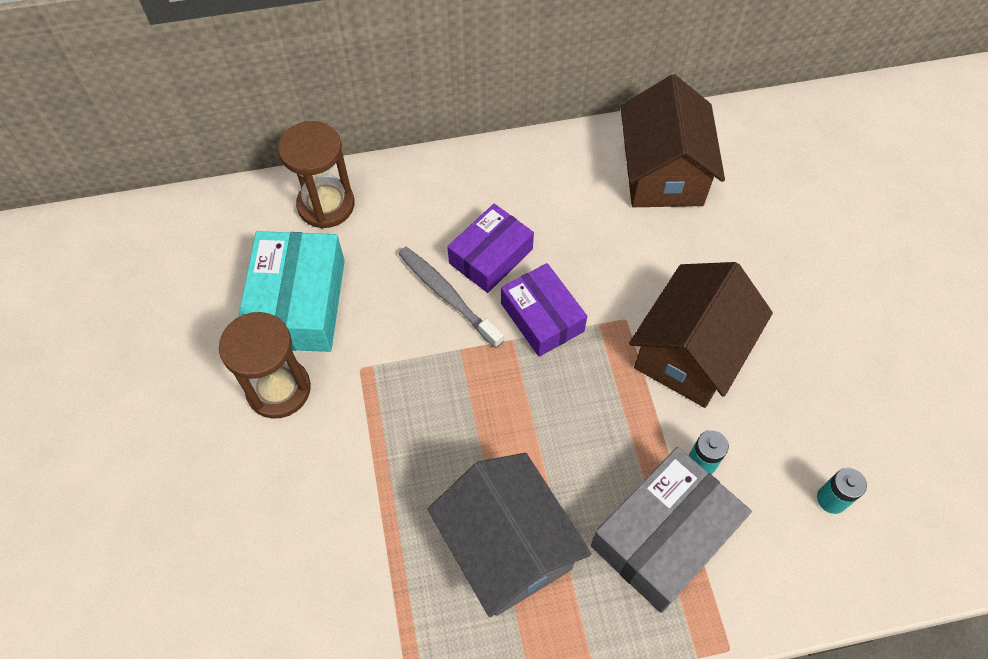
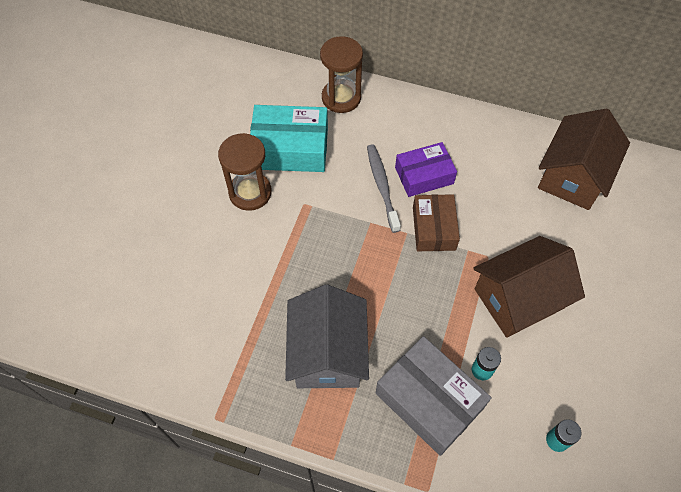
camera: 30 degrees right, 0 degrees up
turquoise box [238,231,345,352] -> turquoise box turned 60 degrees clockwise [250,105,328,172]
purple box [501,263,587,357] -> brown box [413,194,460,251]
grey box [591,447,752,613] -> grey box turned 60 degrees clockwise [376,336,492,456]

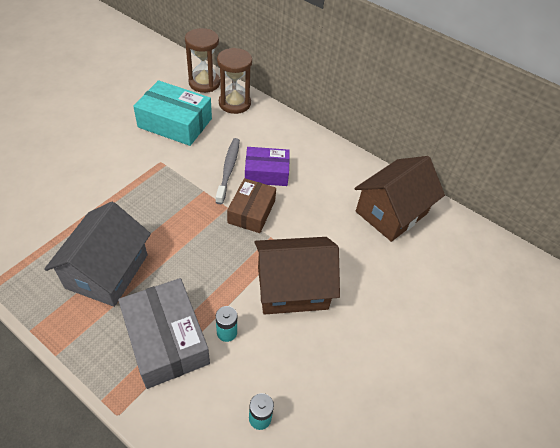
camera: 15 degrees right, 10 degrees down
brown hourglass [218,133,272,211] -> brown hourglass moved to [185,28,220,93]

